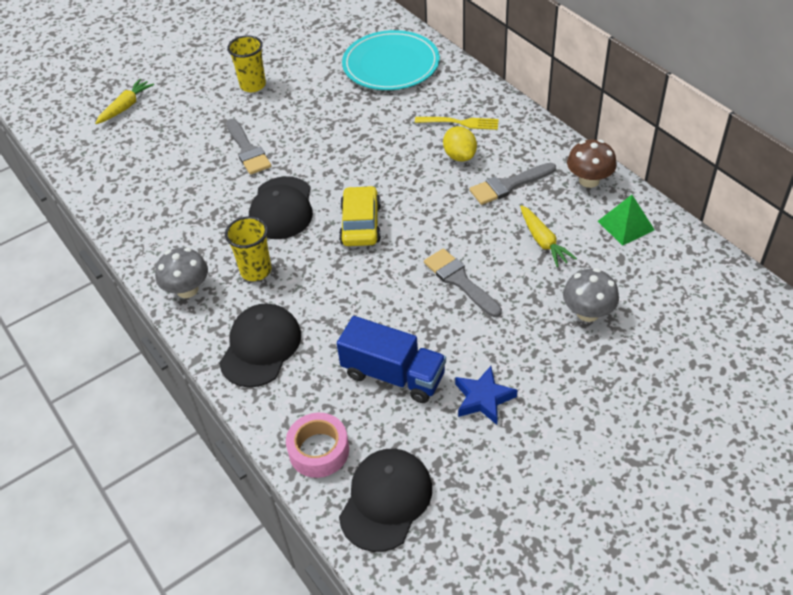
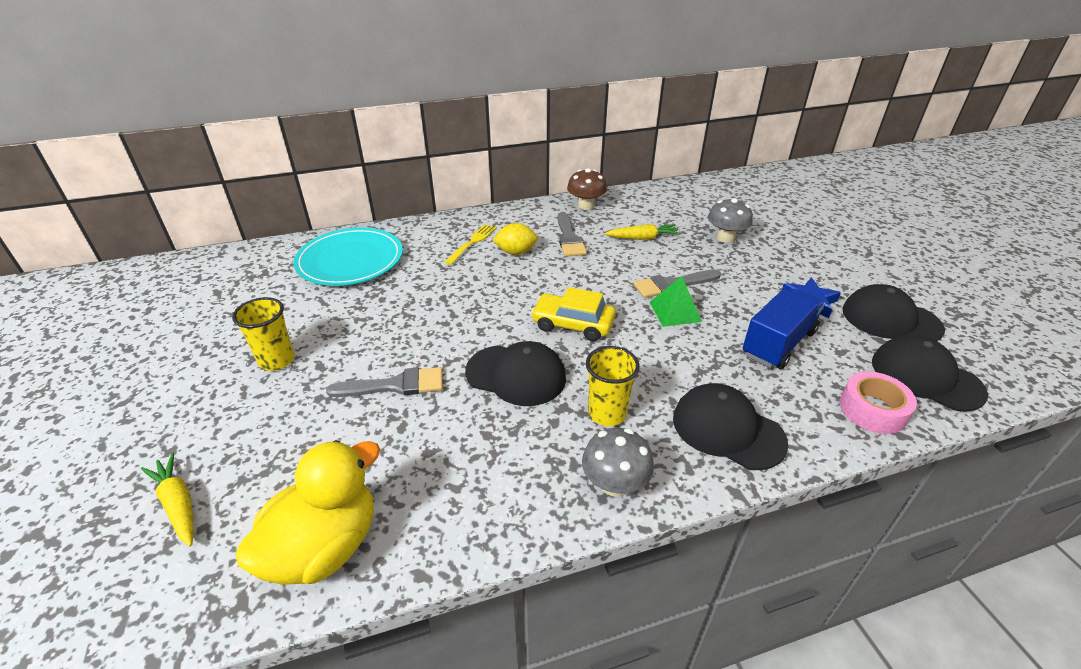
camera: 75 degrees left, 10 degrees down
green pyramid [598,195,655,246] -> green pyramid moved to [649,276,702,327]
none -> yellow duck [236,440,380,585]
none -> black cap [842,284,945,341]

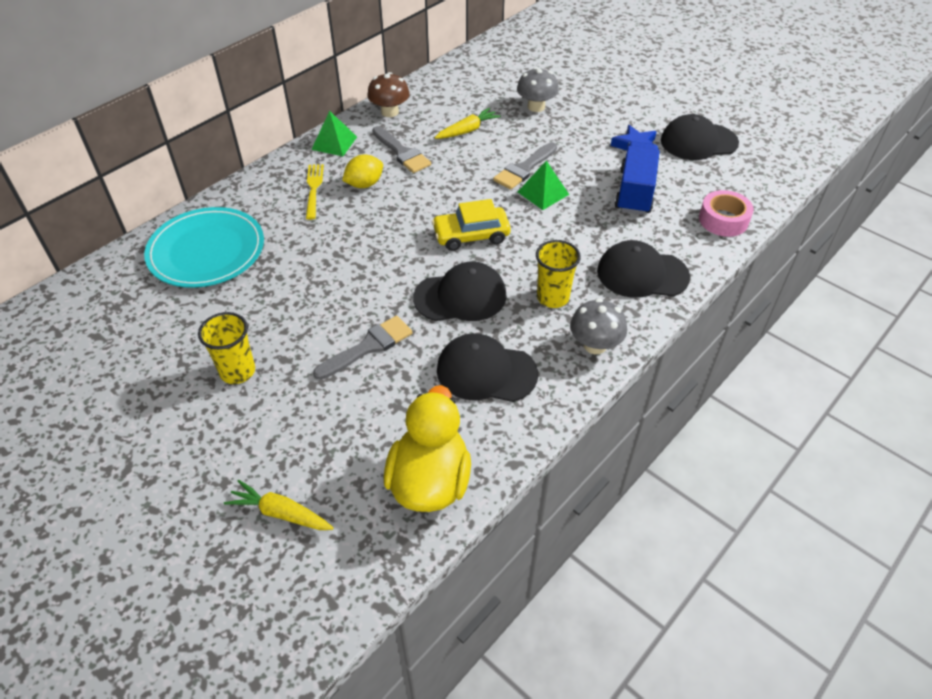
camera: 30 degrees left, 10 degrees up
black cap [872,335,988,412] -> black cap moved to [437,333,538,402]
none -> green pyramid [311,111,357,156]

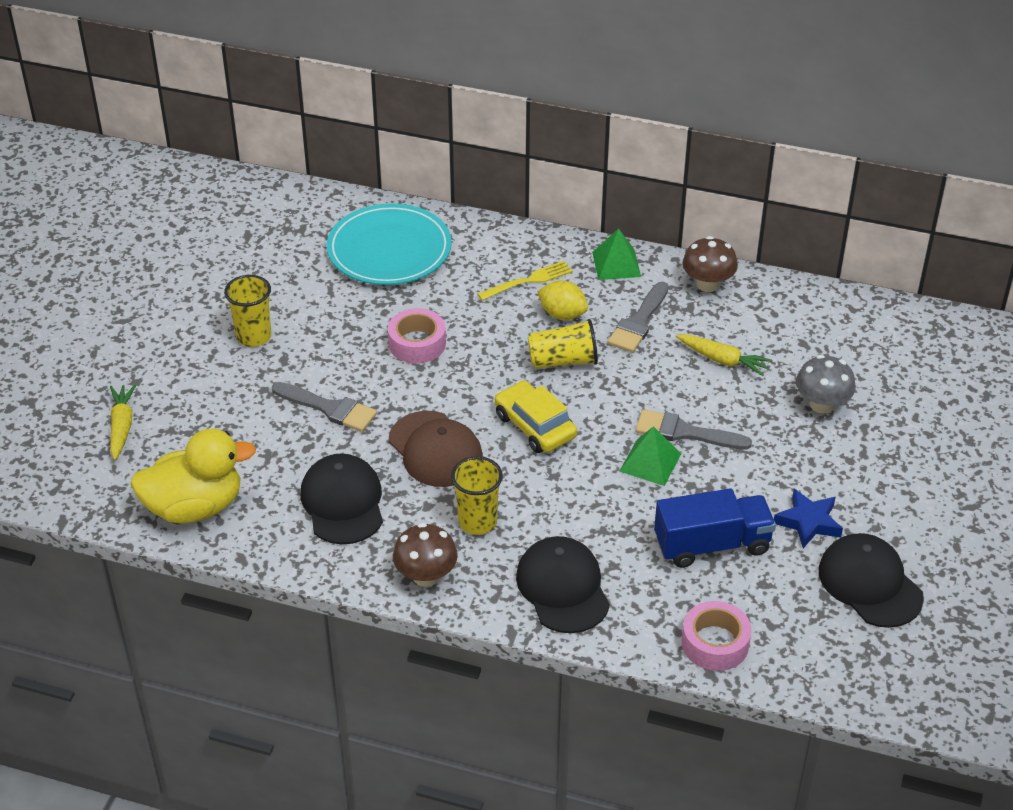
camera: 65 degrees right, 5 degrees down
black cap [413,261,507,321] -> brown cap [389,411,483,487]
grey mushroom [570,298,627,354] -> brown mushroom [393,523,458,587]
none -> pink tape [388,308,446,364]
none -> yellow cup [528,319,598,369]

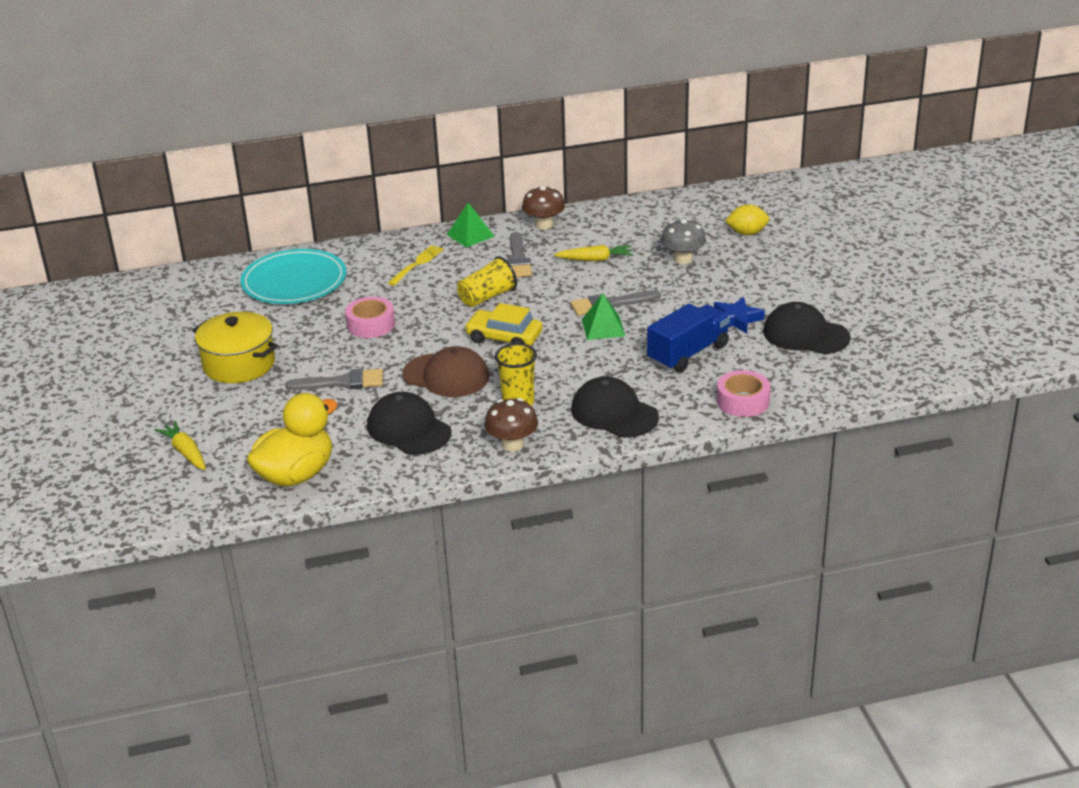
camera: 30 degrees left, 10 degrees down
yellow cup [224,275,271,347] -> yellow pot [192,312,278,383]
yellow lemon [538,281,588,320] -> yellow lemon moved to [725,204,769,235]

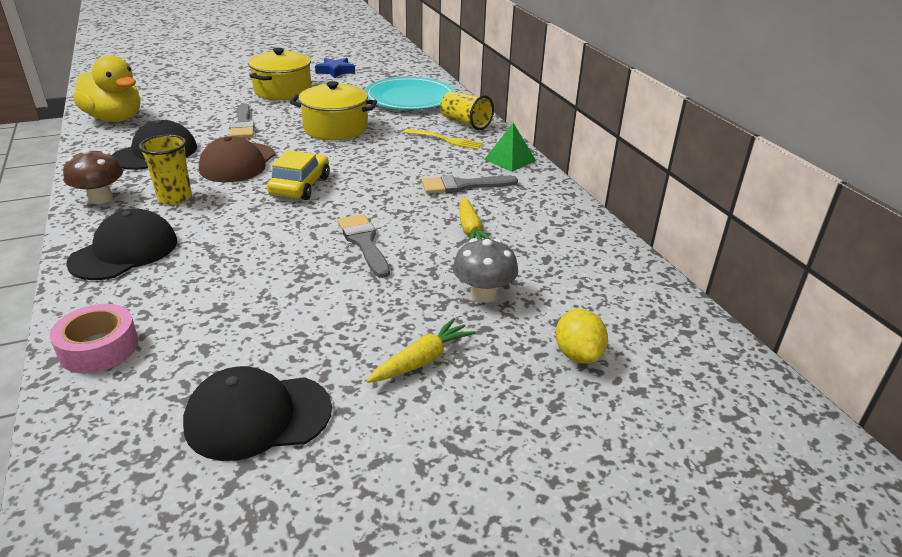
camera: 80 degrees right, 0 degrees up
yellow carrot [155,421,206,470] -> yellow carrot moved to [366,318,475,383]
pink tape [345,297,395,338] -> yellow pot [290,81,377,140]
yellow cup [457,256,517,307] -> yellow cup moved to [440,92,494,130]
brown mushroom [522,186,565,230] -> none
green pyramid [582,293,625,340] -> none
blue truck [647,304,730,373] -> none
blue star [714,297,765,333] -> blue star moved to [315,58,355,78]
black cap [763,302,851,354] -> black cap turned 120 degrees counterclockwise [183,366,332,461]

